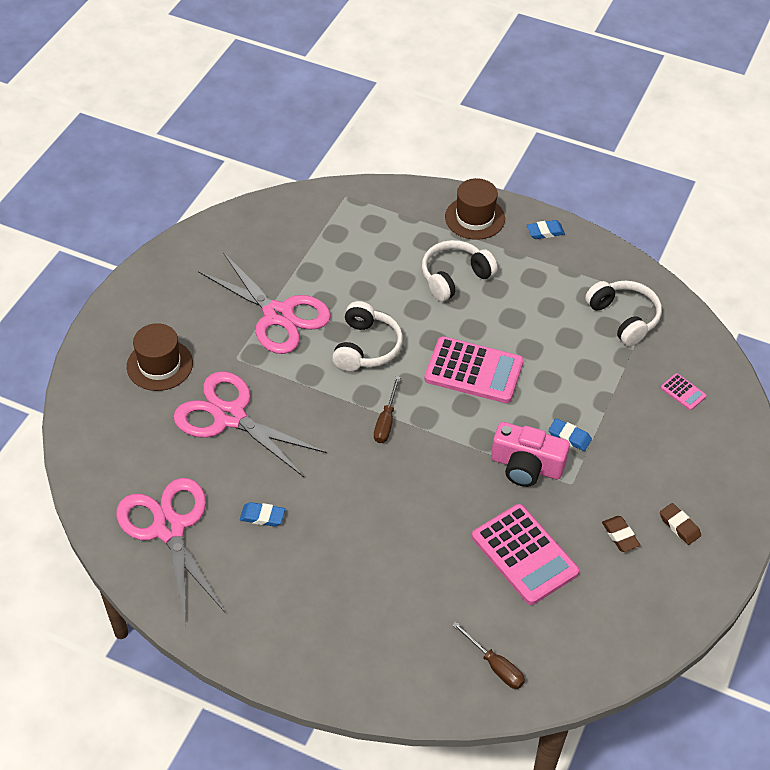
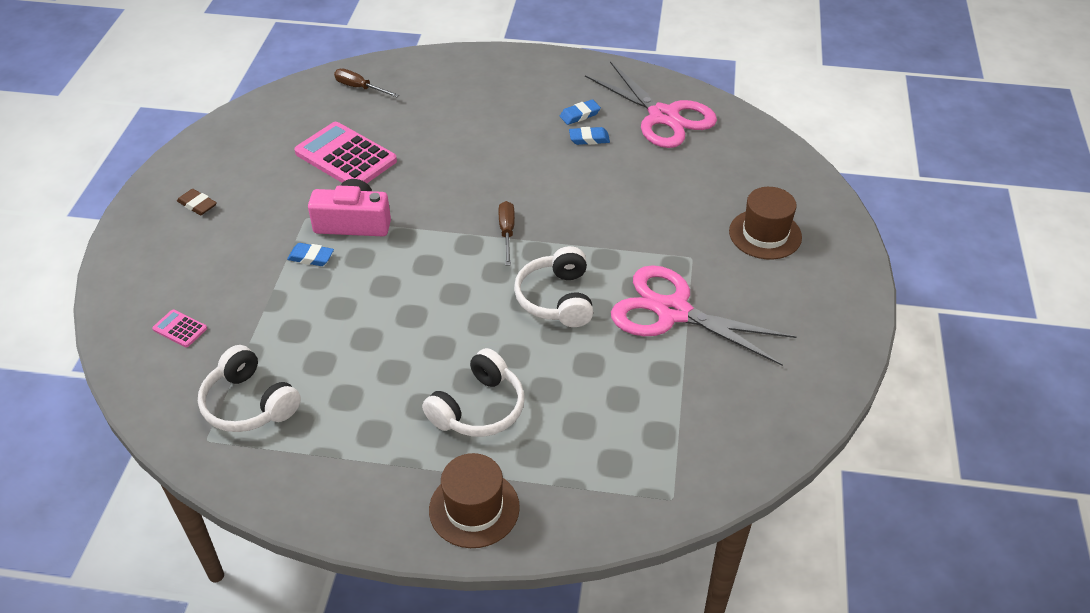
camera: 165 degrees right, 5 degrees down
pink scissors [173,371,327,477] -> none
pink calculator [424,336,524,403] -> none
blue eraser [527,220,565,239] -> blue eraser moved to [560,99,601,125]
brown eraser [602,516,640,552] -> none

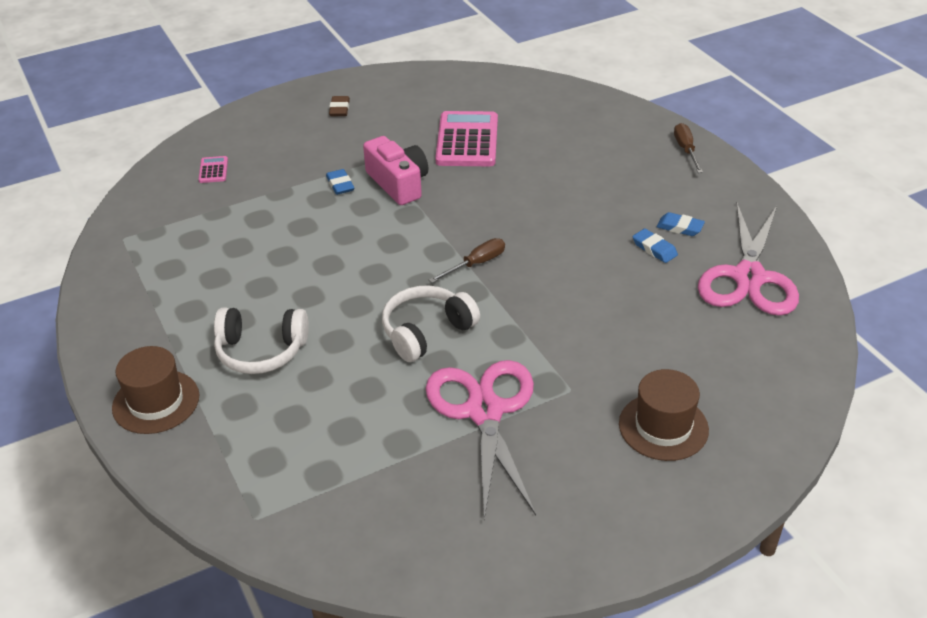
camera: 55 degrees right, 5 degrees down
white headphones [198,345,301,432] -> none
brown screwdriver [334,69,399,97] -> brown screwdriver moved to [674,123,703,173]

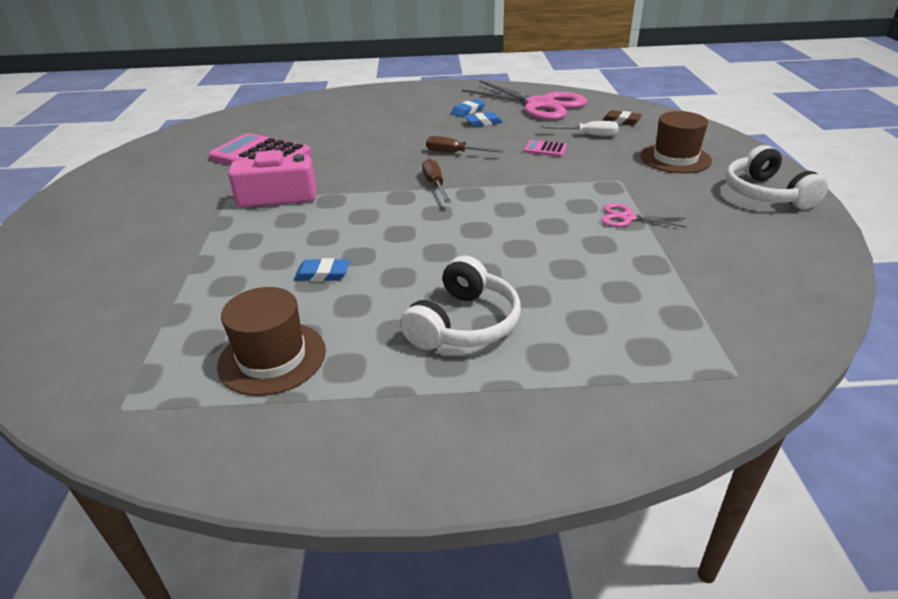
camera: 65 degrees left, 5 degrees down
brown hat [112,346,199,434] -> brown hat moved to [217,287,326,396]
pink calculator [198,156,228,183] -> pink calculator moved to [524,140,567,157]
blue eraser [326,169,354,195] -> blue eraser moved to [294,258,350,281]
brown eraser [329,96,350,116] -> brown eraser moved to [602,110,642,125]
white headphones [382,285,480,362] -> white headphones moved to [725,145,828,209]
pink scissors [426,360,536,519] -> pink scissors [601,203,686,227], size x0.44
brown screwdriver [674,123,703,173] -> brown screwdriver moved to [426,136,504,153]
none -> white screwdriver [540,121,619,136]

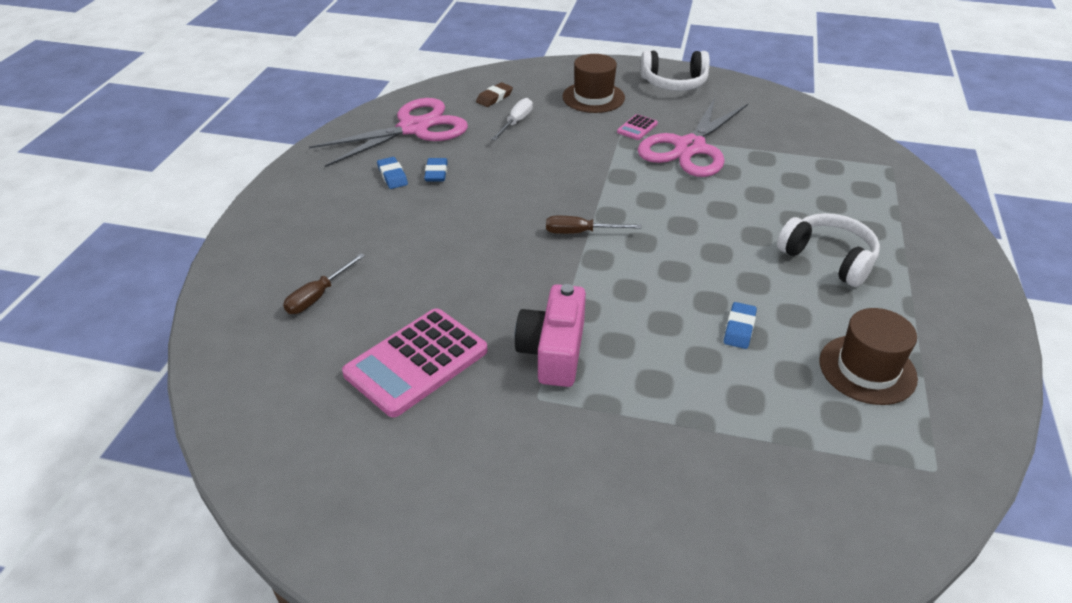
camera: 75 degrees left, 5 degrees up
brown screwdriver [426,136,504,153] -> brown screwdriver moved to [283,253,365,314]
pink calculator [524,140,567,157] -> pink calculator moved to [617,114,658,140]
pink scissors [601,203,686,227] -> pink scissors [638,98,748,177], size x2.25

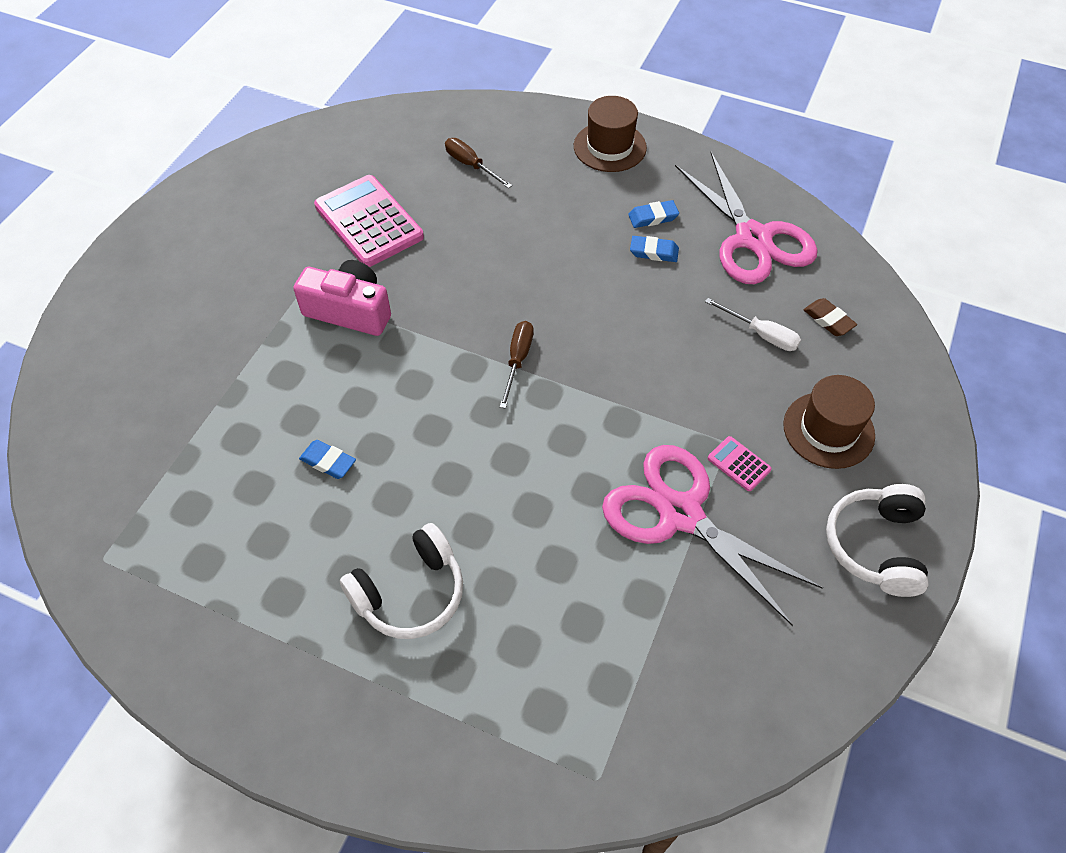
camera: 100 degrees right, 15 degrees up
brown hat [819,308,918,405] -> brown hat moved to [574,96,647,172]

